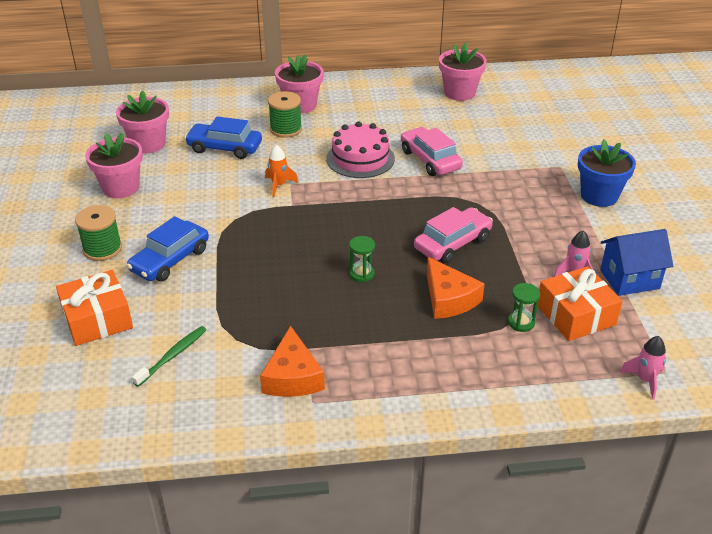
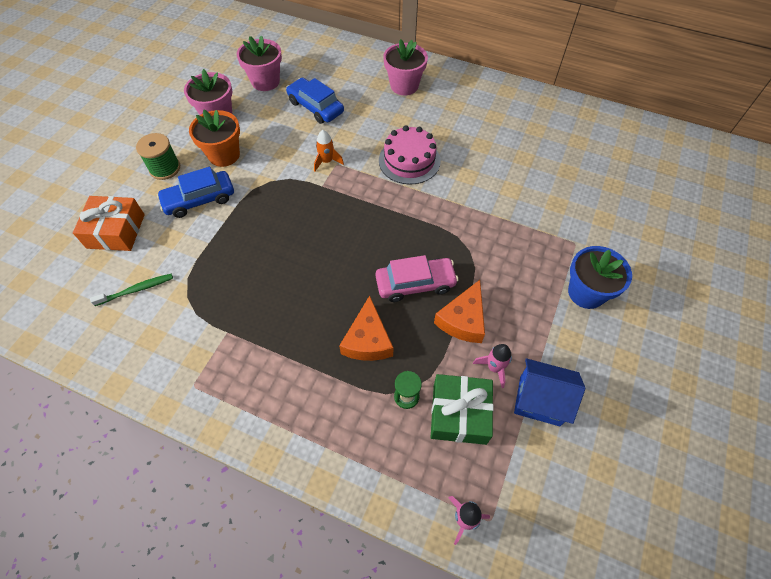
camera: 30 degrees right, 20 degrees up
orange cheese [260,326,325,397] -> orange cheese moved to [434,280,485,343]
green spool [268,91,302,138] -> none
green hourglass [349,236,375,282] -> none
pink car [401,127,463,176] -> none
pink flower pot [439,43,487,101] -> none
orange gift [538,266,623,341] -> green gift [431,374,494,445]
none -> orange flower pot [189,110,240,167]

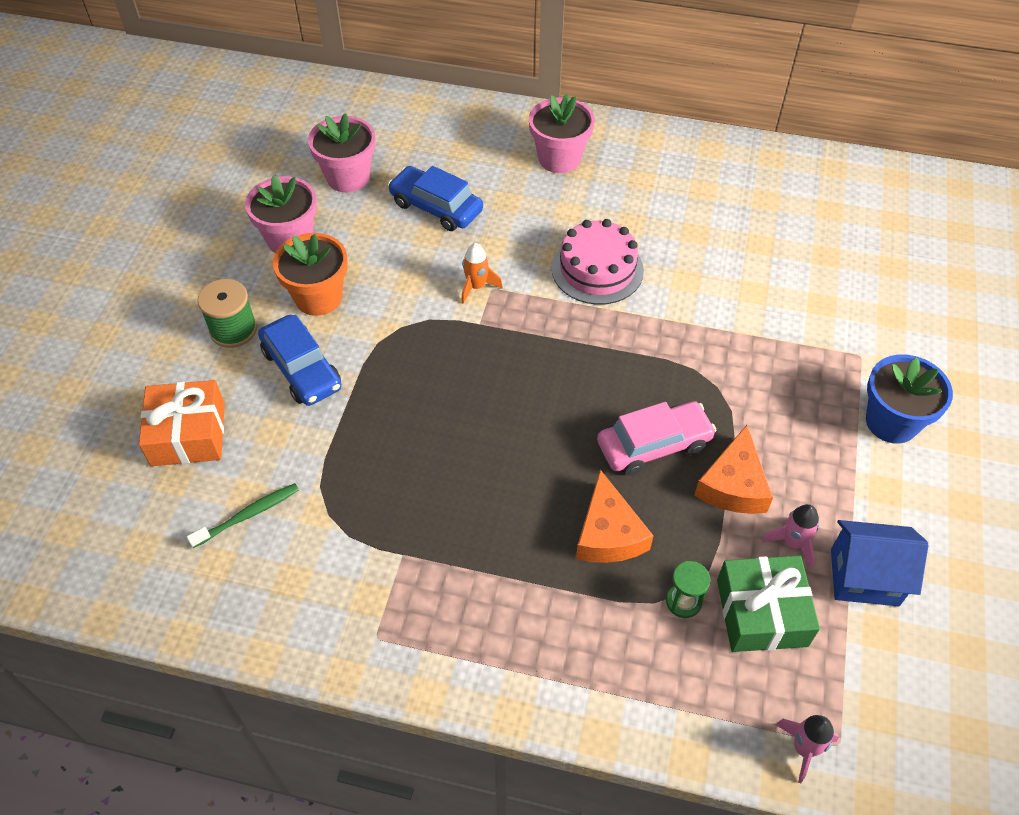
camera: 10 degrees left, 5 degrees down
blue car [157,167,234,218] -> blue car turned 90 degrees counterclockwise [258,315,342,406]

